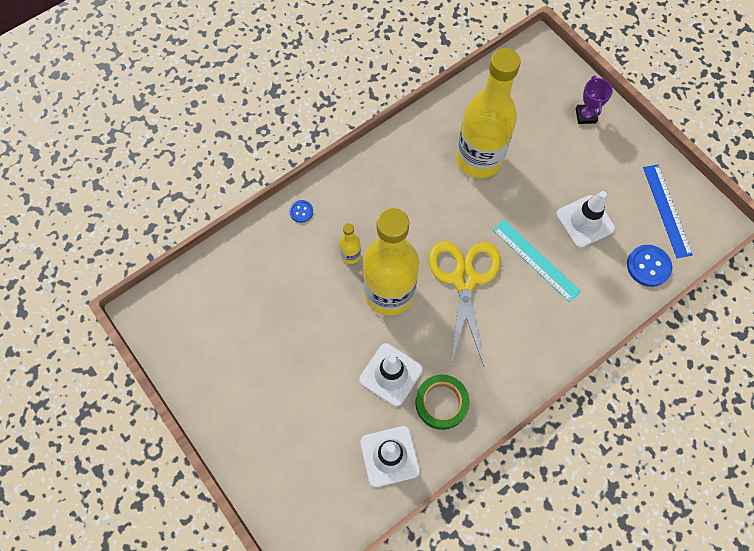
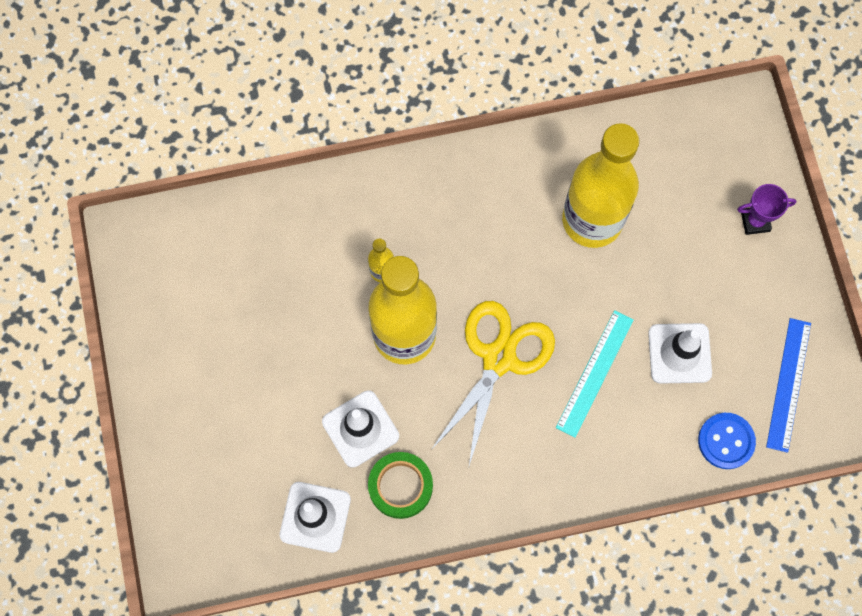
camera: 25 degrees right, 5 degrees up
blue button [289,200,313,223] -> none
turquoise ruler [493,220,581,302] -> turquoise ruler turned 45 degrees clockwise [556,310,634,438]
purple trophy [576,76,613,124] -> purple trophy turned 60 degrees clockwise [737,184,796,235]

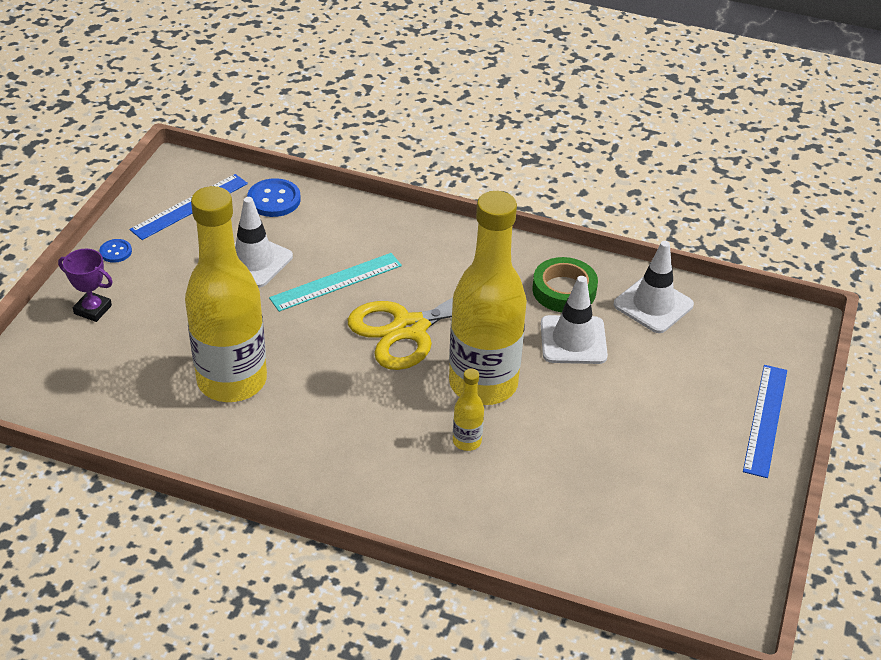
camera: 150 degrees left, 30 degrees down
none -> blue button [99,239,132,263]
none -> blue ruler [743,365,787,478]

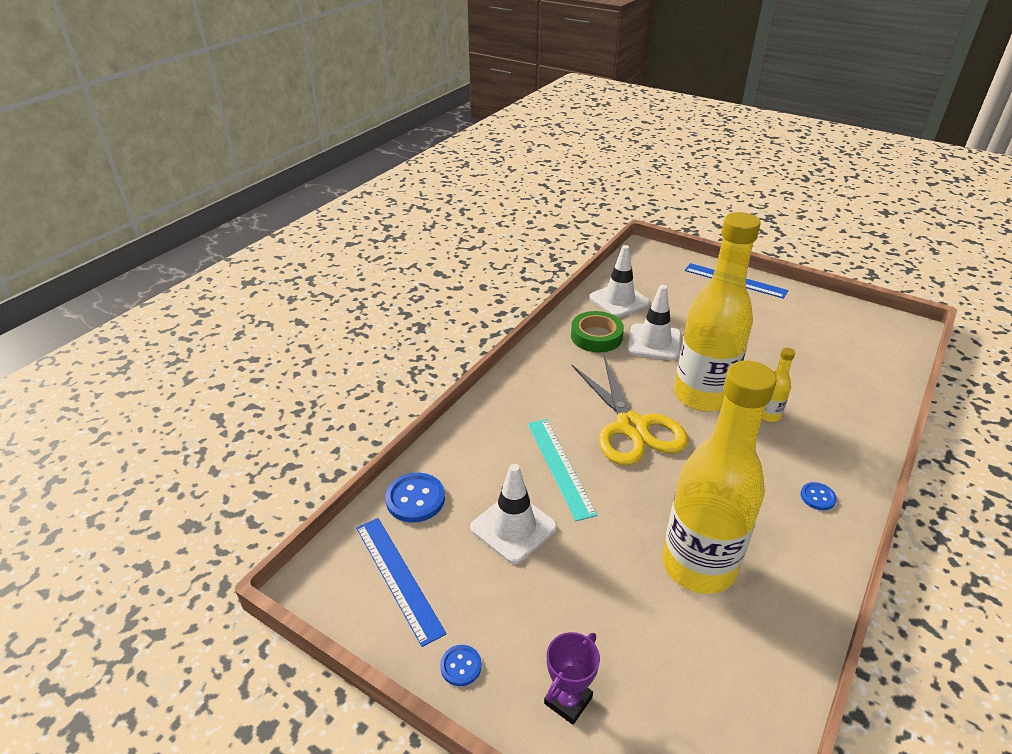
camera: 75 degrees left, 5 degrees down
none -> blue button [801,482,837,510]

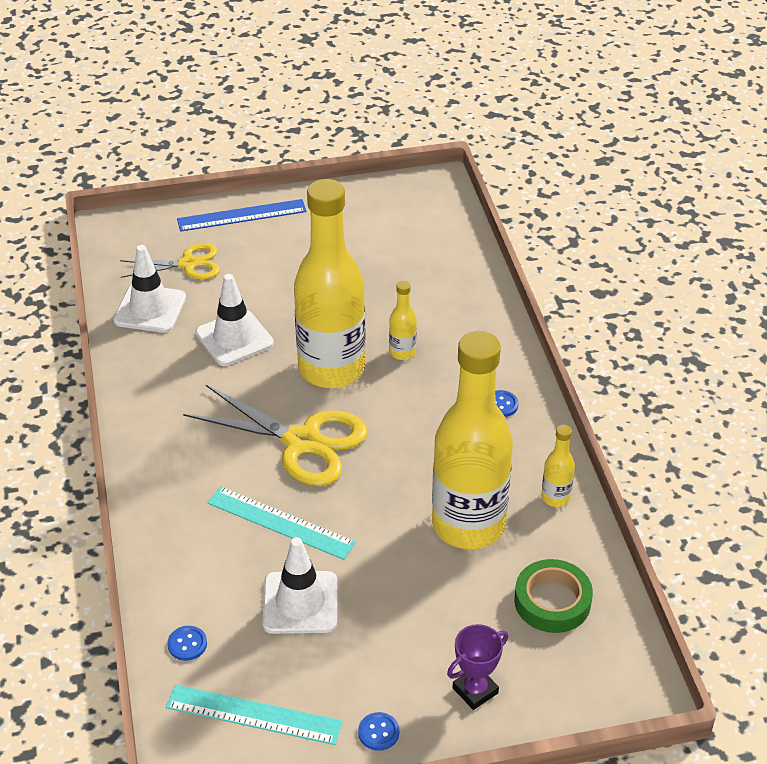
camera: 45 degrees left, 5 degrees up
blue ruler [356,518,446,647] -> turquoise ruler [166,684,342,745]
blue button [385,473,445,523] -> blue button [167,626,207,661], size x0.57
purple trophy [544,632,600,725] -> purple trophy turned 60 degrees clockwise [447,624,508,710]
green tape [571,311,624,353] -> green tape moved to [514,559,593,633]
none -> yellow scissors [120,243,220,280]
none -> yellow bottle [541,425,575,507]

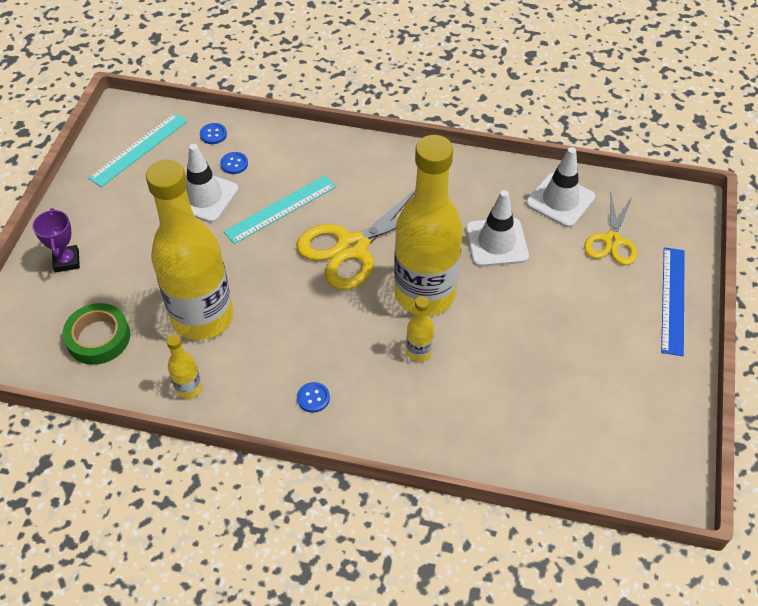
camera: 115 degrees right, 10 degrees up
blue button [358,712,399,751] -> blue button moved to [220,152,248,174]

